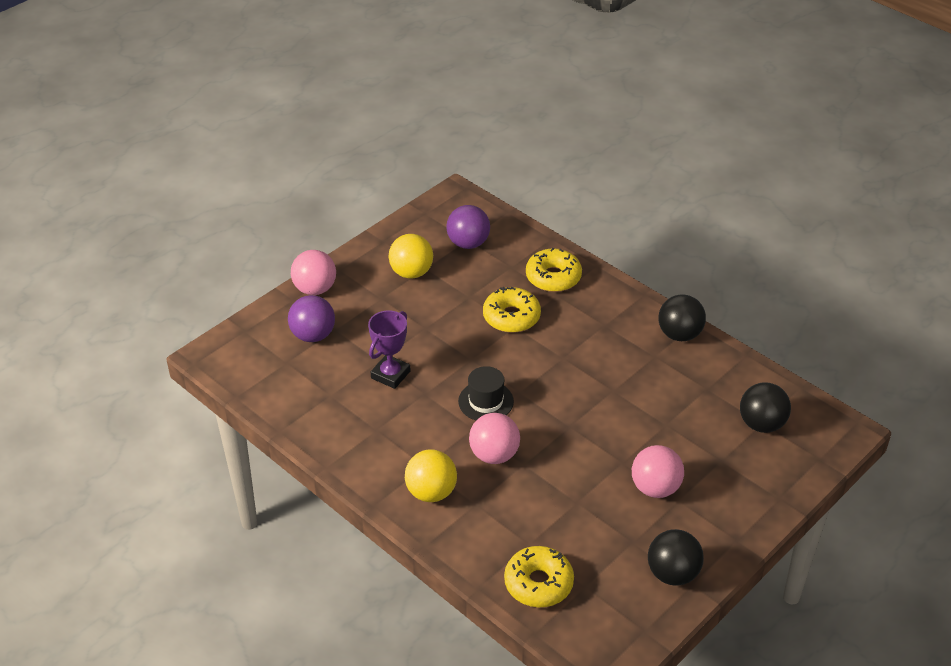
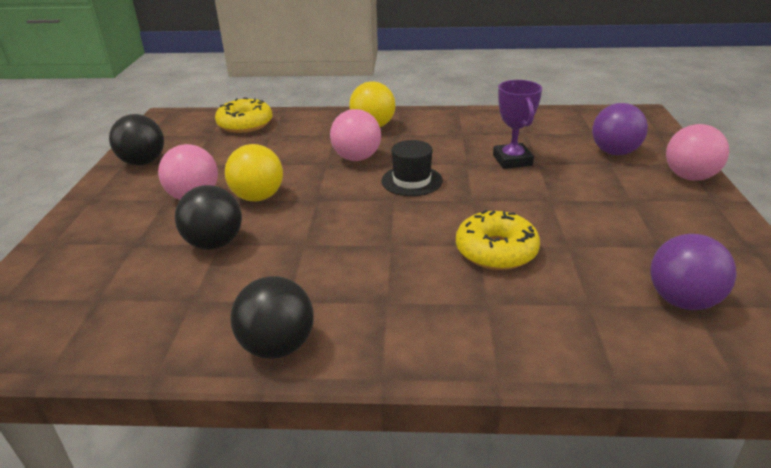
camera: 140 degrees right, 10 degrees down
yellow ball [388,234,433,279] -> yellow ball moved to [225,144,283,201]
yellow donut [526,248,582,292] -> none
black ball [740,382,791,433] -> black ball moved to [175,185,242,250]

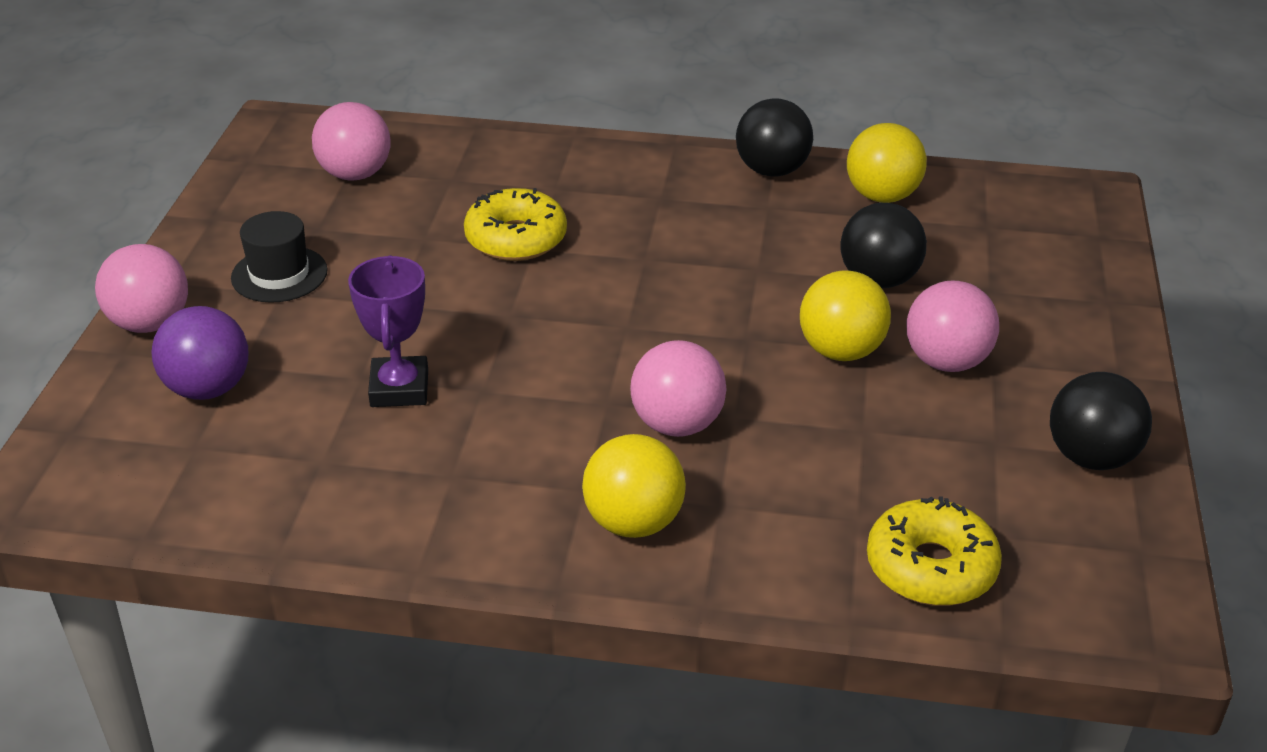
camera: 175 degrees left, 5 degrees up
black hat [382,140,443,196] -> black hat moved to [231,211,328,303]
purple ball [650,234,737,310] -> pink ball [312,102,391,180]
none -> yellow ball [847,123,927,203]

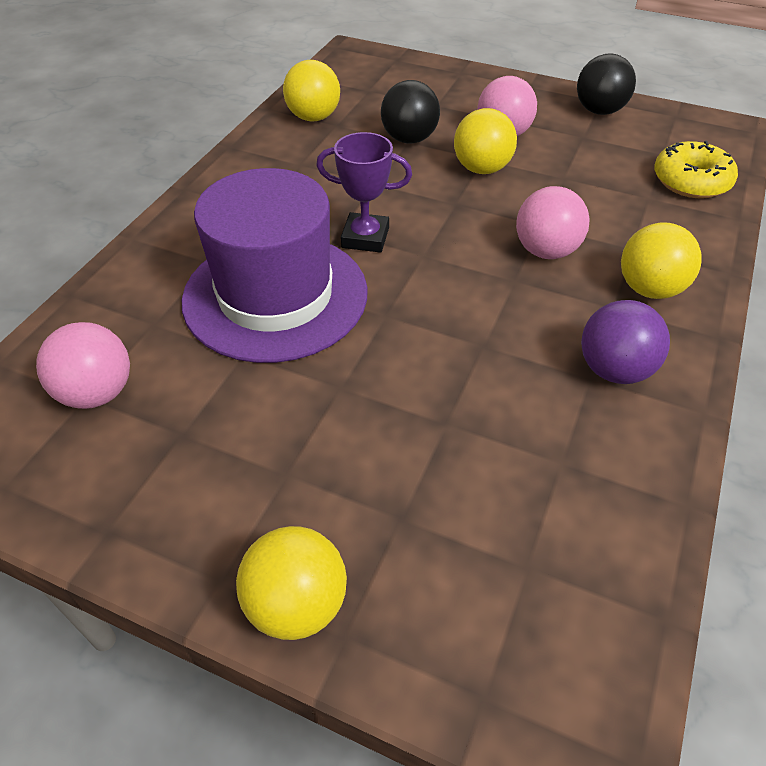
camera: 75 degrees left, 10 degrees up
pink ball [95,244,188,333] -> yellow ball [236,526,347,640]
purple ball [152,306,248,400] -> purple ball moved to [581,300,670,384]
black hat [231,211,328,303] -> none
purple trophy [348,255,428,407] -> purple trophy moved to [316,132,412,253]
yellow donut [464,188,567,261] -> purple hat [182,168,367,363]
black ball [736,98,813,177] -> none

